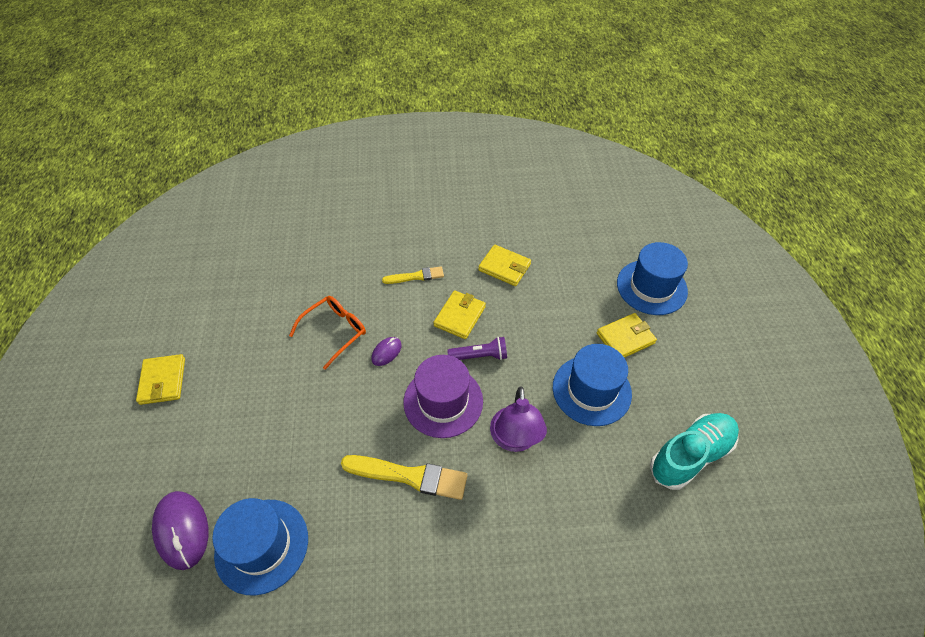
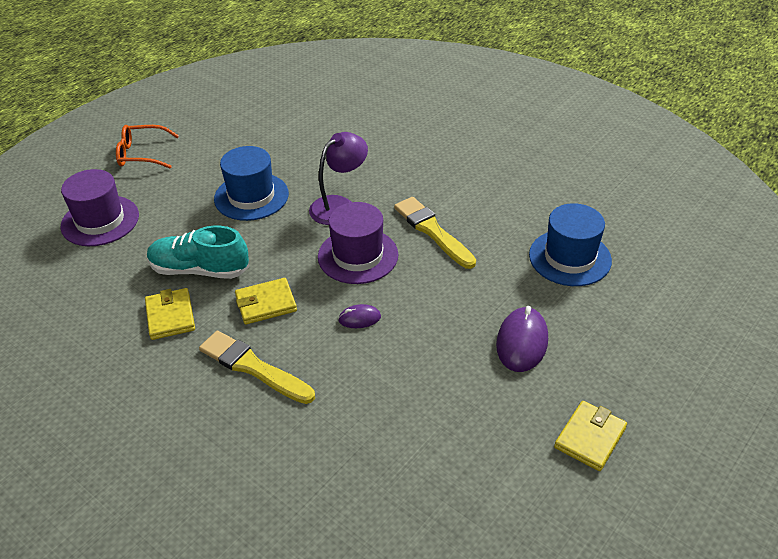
camera: 135 degrees left, 10 degrees down
purple mouse [152,491,209,570] -> purple mouse moved to [496,306,548,372]
orange glasses [289,296,366,370] -> orange glasses moved to [116,125,179,169]
yellow brush [382,266,444,284] -> yellow brush [199,331,315,404], size x1.66
purple flashlight [447,337,507,360] -> none
yellow wallet [597,313,657,358] -> none
blue hat [617,242,688,315] -> purple hat [61,169,139,246]
turquoise shoe [650,413,739,490] -> turquoise shoe moved to [147,226,249,279]

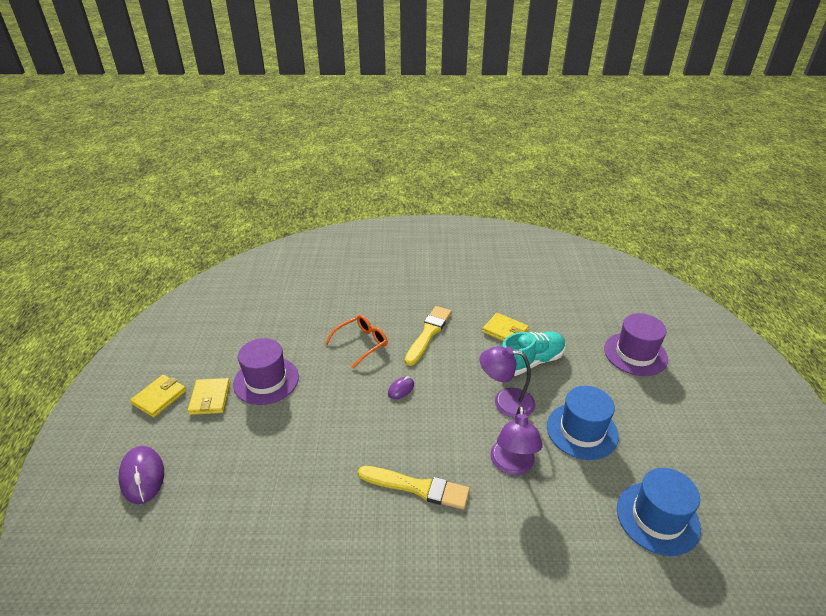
camera: 140 degrees right, 5 degrees down
orange glasses [116,125,179,169] -> orange glasses moved to [325,315,388,369]
yellow brush [199,331,315,404] -> yellow brush turned 60 degrees counterclockwise [405,306,451,366]
yellow wallet [235,278,297,325] -> yellow wallet moved to [130,375,186,418]
purple hat [318,202,398,284] -> purple hat moved to [233,338,299,405]
purple mouse [496,306,548,372] -> purple mouse moved to [118,446,164,504]
blue hat [529,203,612,286] -> blue hat moved to [617,468,701,556]
none -> purple lamp [480,346,535,418]

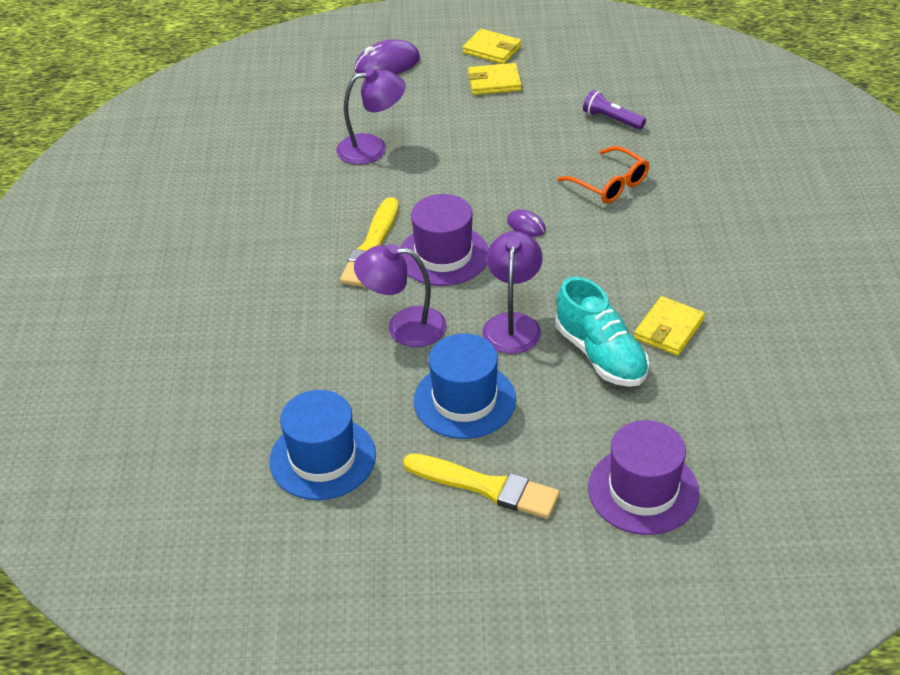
camera: 90 degrees right, 5 degrees up
purple hat [233,338,299,405] -> purple hat moved to [400,194,489,286]
yellow brush [405,306,451,366] -> yellow brush moved to [403,453,560,519]
none -> purple lamp [337,68,406,165]
none -> purple flashlight [583,90,646,130]

